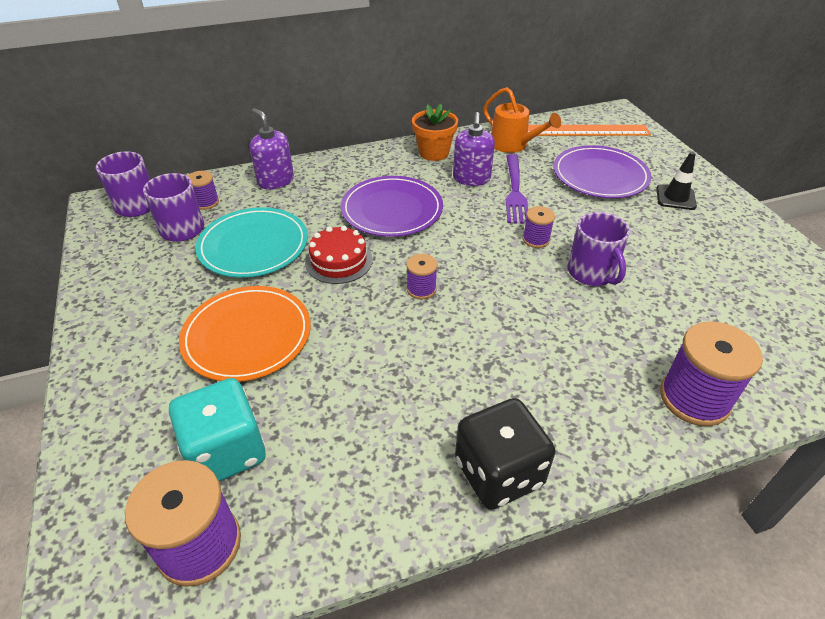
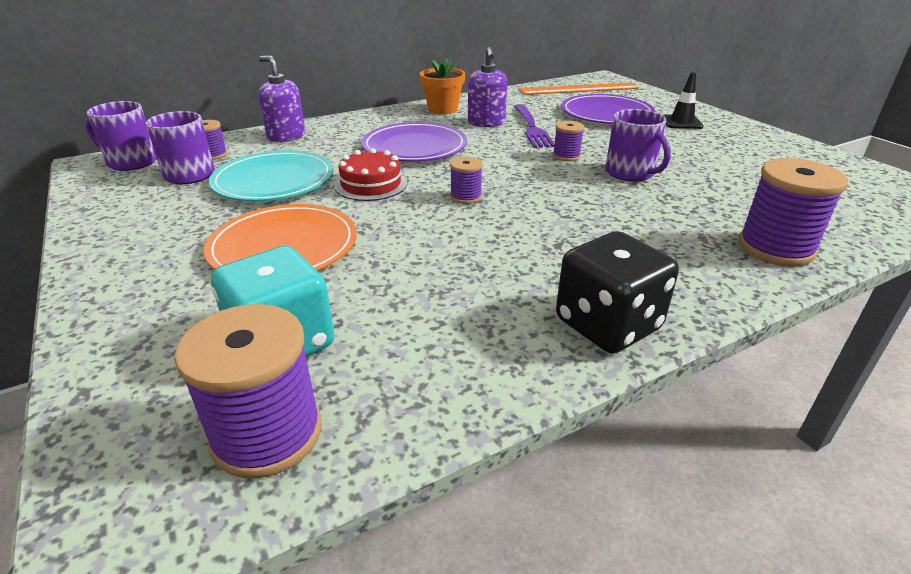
camera: 10 degrees left, 10 degrees down
orange watering can [483,87,561,153] -> none

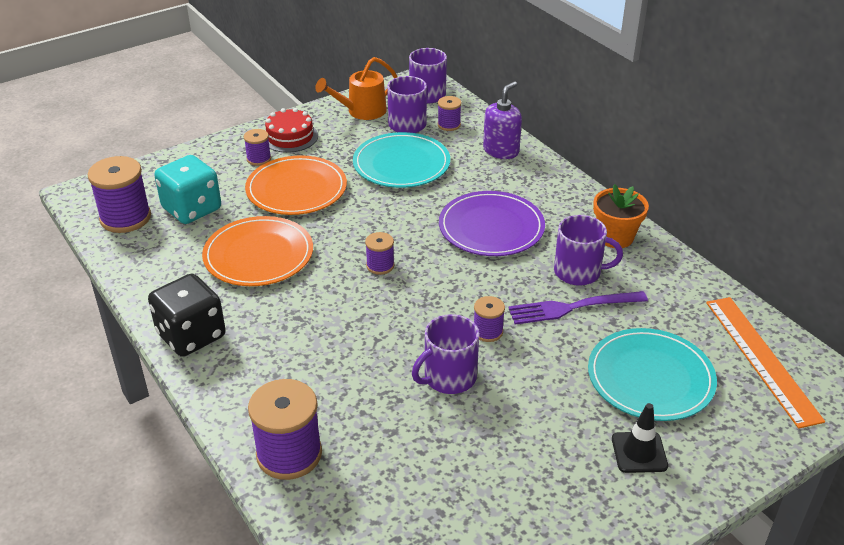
camera: 85 degrees right, 5 degrees up
red cake [335,148,407,201] -> red cake moved to [265,108,318,153]
purple soap dispenser [468,47,507,127] -> purple mug [554,215,623,286]
purple plate [561,94,655,124] -> turquoise plate [588,328,717,421]
none -> orange plate [202,216,313,286]
none -> purple spool [244,129,271,166]
none -> orange watering can [315,57,398,120]

